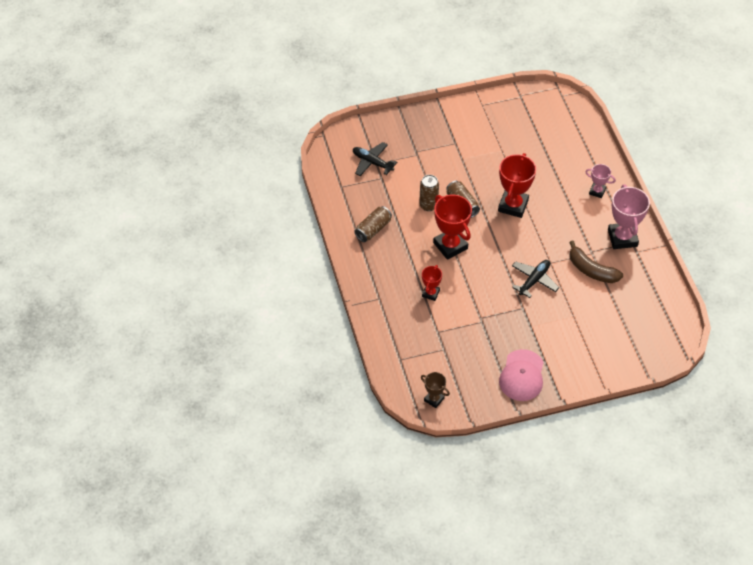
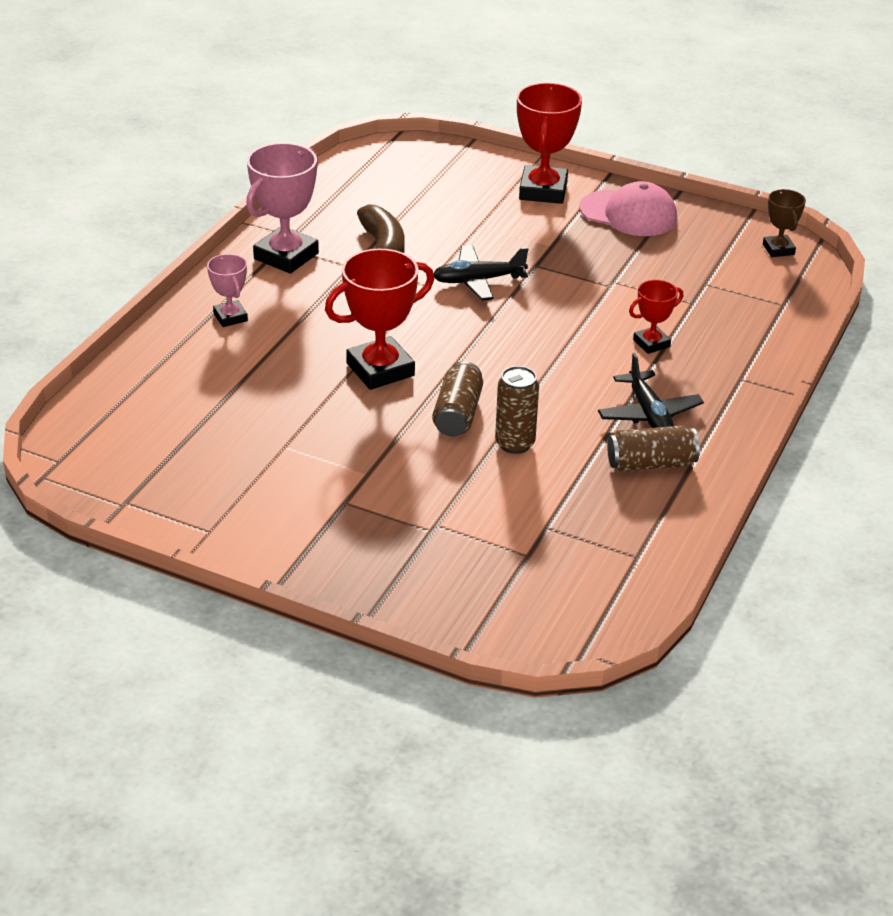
camera: 140 degrees left, 15 degrees down
black plane [353,142,397,176] -> black plane moved to [598,353,704,428]
red trophy [433,195,472,260] -> red trophy moved to [517,83,582,204]
pink cap [499,349,544,401] -> pink cap turned 60 degrees clockwise [579,181,677,236]

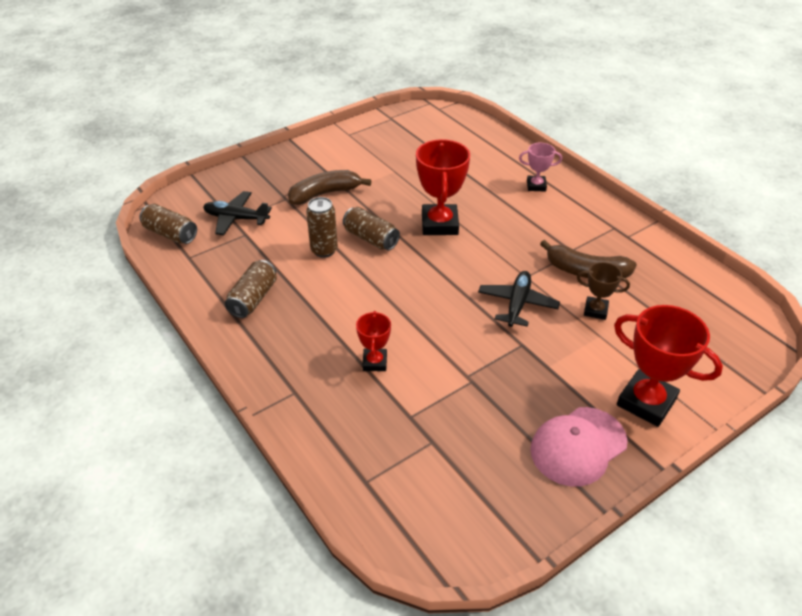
camera: 120 degrees right, 5 degrees up
pink trophy [246,143,319,274] -> none
black plane [598,353,704,428] -> black plane moved to [203,191,272,235]
brown trophy [763,189,806,257] -> brown trophy moved to [577,262,630,320]
none -> brown can [139,204,197,244]
none -> brown banana [288,170,371,205]

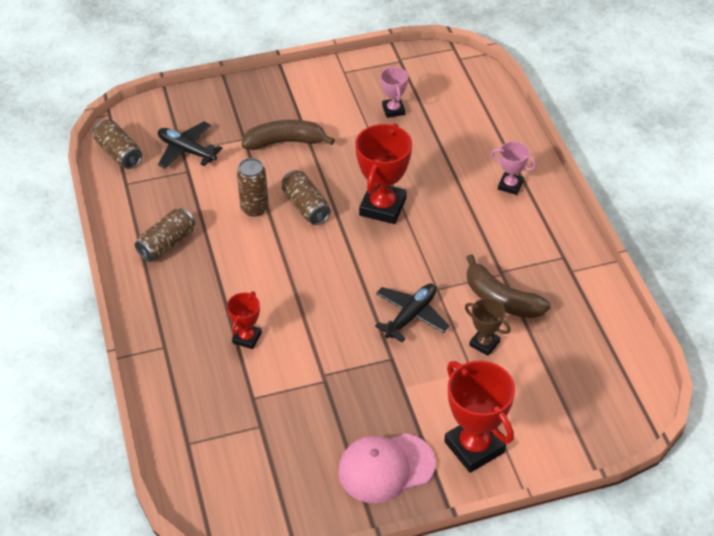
camera: 20 degrees right, 5 degrees up
none -> pink trophy [380,67,408,118]

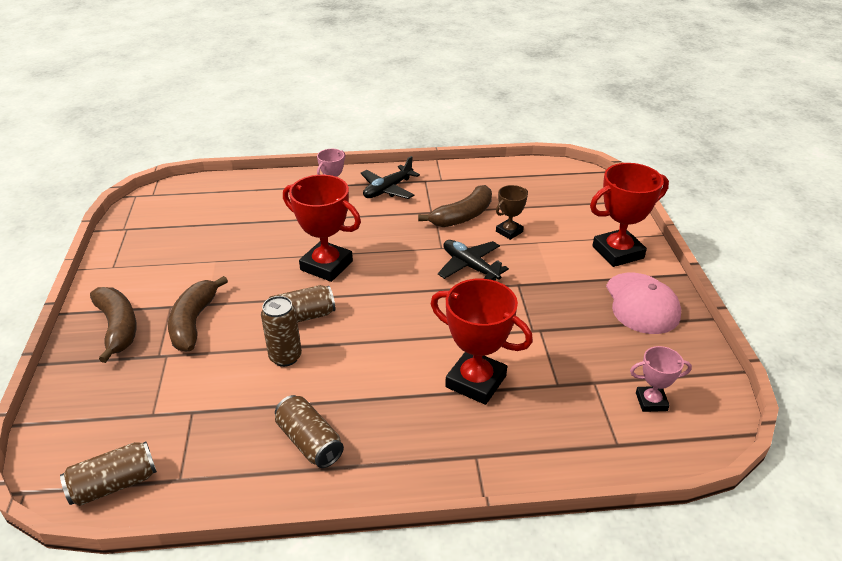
camera: 80 degrees left, 10 degrees down
black plane [158,121,222,169] -> black plane moved to [361,156,420,199]
red trophy [227,291,262,349] -> red trophy [431,279,533,405], size x1.83
pink trophy [380,67,408,118] -> pink trophy moved to [630,346,692,412]
none -> brown banana [90,287,137,363]

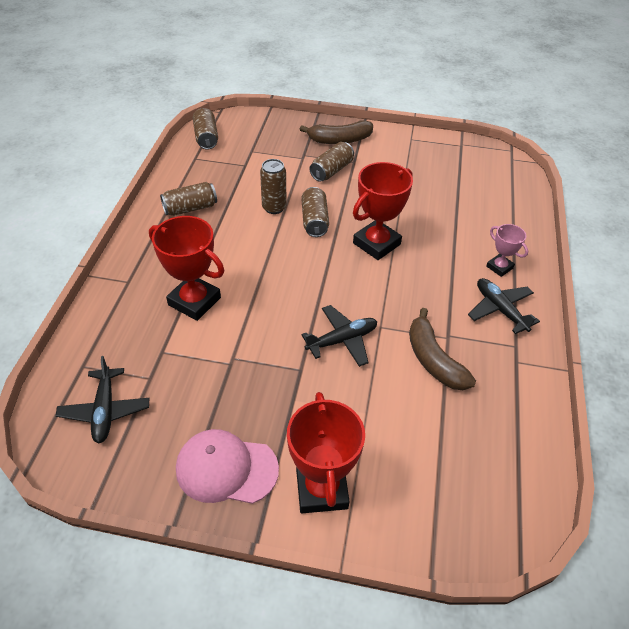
camera: 105 degrees right, 10 degrees up
brown banana [168,276,228,352] -> brown can [309,142,354,182]
red trophy [431,279,533,405] -> red trophy turned 75 degrees clockwise [149,216,224,321]
brown trophy [496,185,528,240] -> none
pink trophy [630,346,692,412] -> black plane [56,356,149,443]

